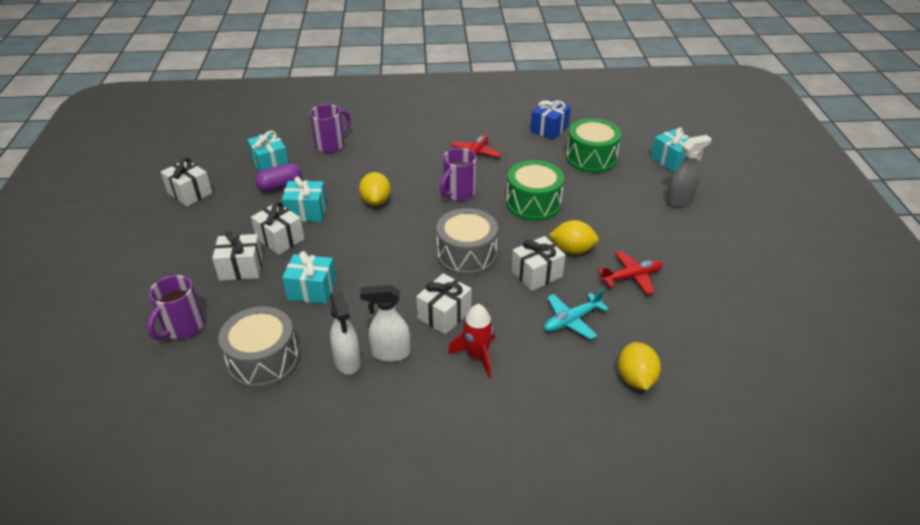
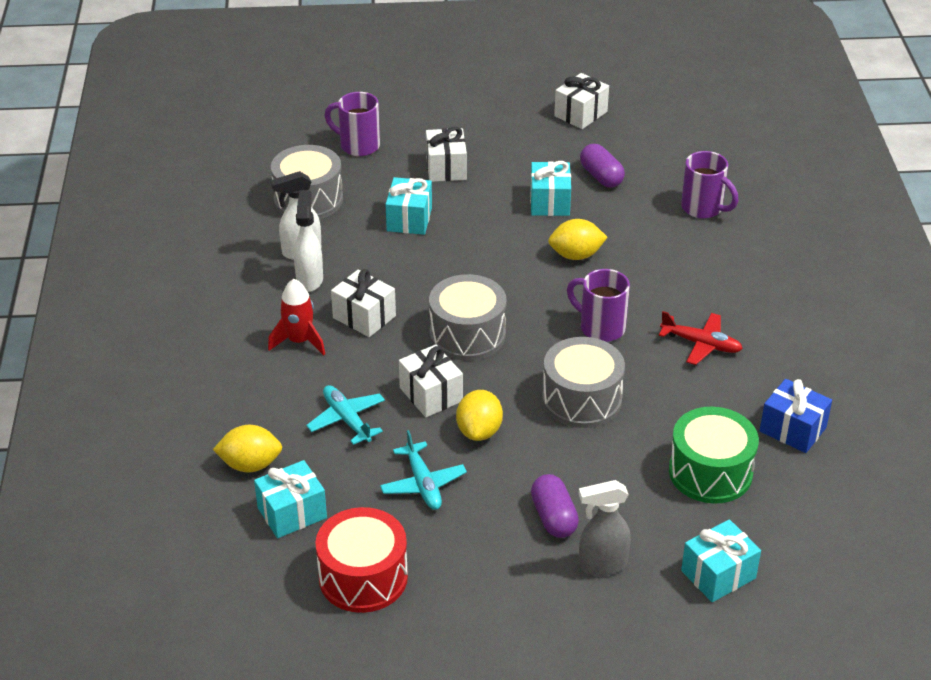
camera: 90 degrees right, 0 degrees up
turquoise gift [247,130,289,172] -> turquoise gift moved to [254,460,327,538]
white gift [251,202,304,255] -> none
green drum [506,160,564,221] -> grey drum [542,337,625,428]
red plane [598,251,663,295] -> turquoise plane [380,430,467,510]
grey spray bottle [666,135,712,207] -> grey spray bottle turned 105 degrees clockwise [579,480,631,576]
none -> red drum [315,507,408,613]
none -> purple capsule [531,474,579,538]

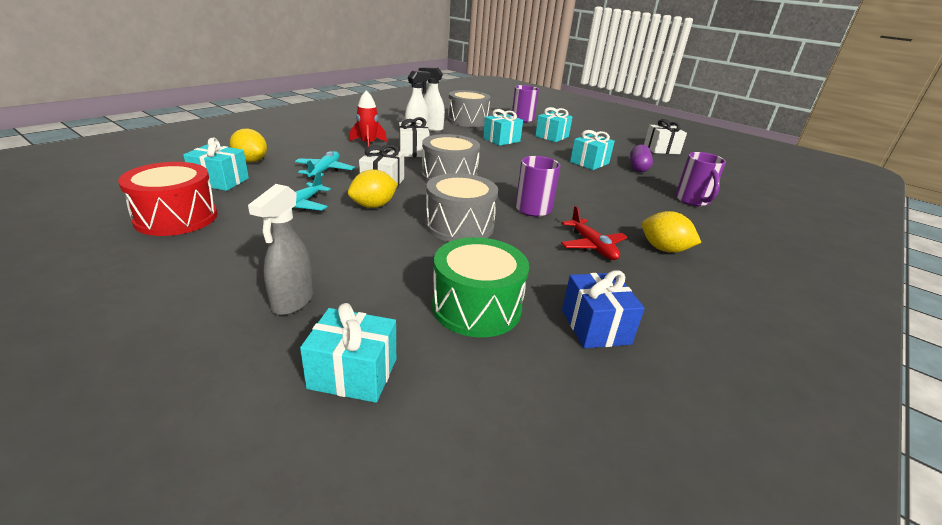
camera: 40 degrees right, 10 degrees down
white gift [426,127,467,182] -> turquoise gift [535,107,573,142]
purple capsule [531,474,579,538] -> none
yellow lemon [548,219,608,260] -> yellow lemon moved to [642,211,701,253]
grey spray bottle [579,480,631,576] -> grey spray bottle turned 105 degrees counterclockwise [248,184,313,315]

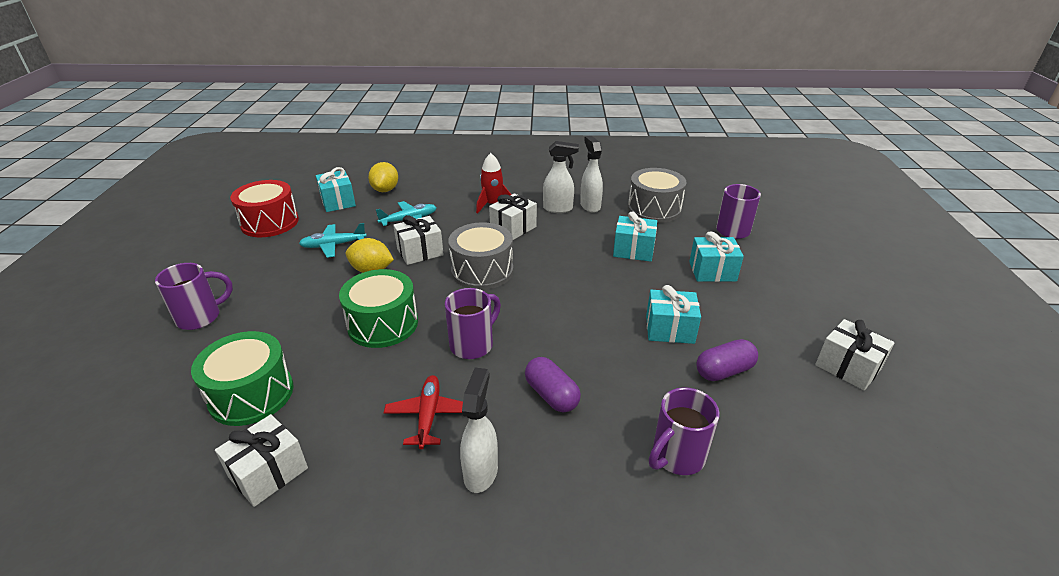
camera: 55 degrees right, 5 degrees up
grey spray bottle [248,184,313,315] -> purple mug [155,263,233,330]
turquoise gift [300,303,396,403] -> none
grey drum [425,173,498,242] -> green drum [339,269,418,348]
red plane [561,206,628,260] -> red plane turned 150 degrees clockwise [384,375,463,449]
blue gift [562,270,645,348] -> white gift [215,414,308,507]
yellow lemon [642,211,701,253] -> white spray bottle [460,368,498,493]
none -> purple capsule [525,357,581,412]

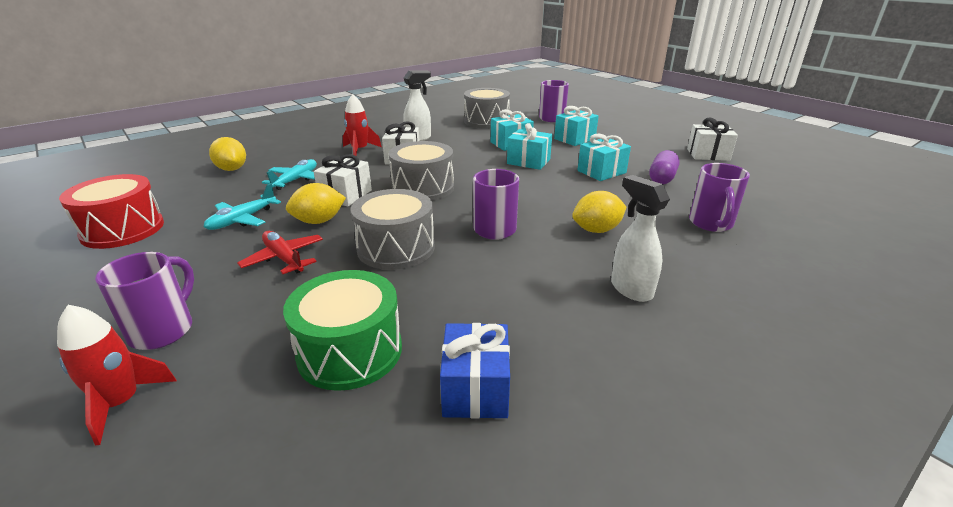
camera: 40 degrees left, 5 degrees down
white gift [215,414,308,507] -> blue gift [440,323,510,419]
turquoise gift [316,167,356,212] -> turquoise gift moved to [507,123,552,170]
green drum [339,269,418,348] -> grey drum [351,189,435,270]
red plane [384,375,463,449] -> red plane moved to [237,231,323,274]
purple capsule [525,357,581,412] -> yellow lemon [572,191,627,233]
white spray bottle [580,136,603,213] -> none
none -> red rocket [57,305,177,445]

